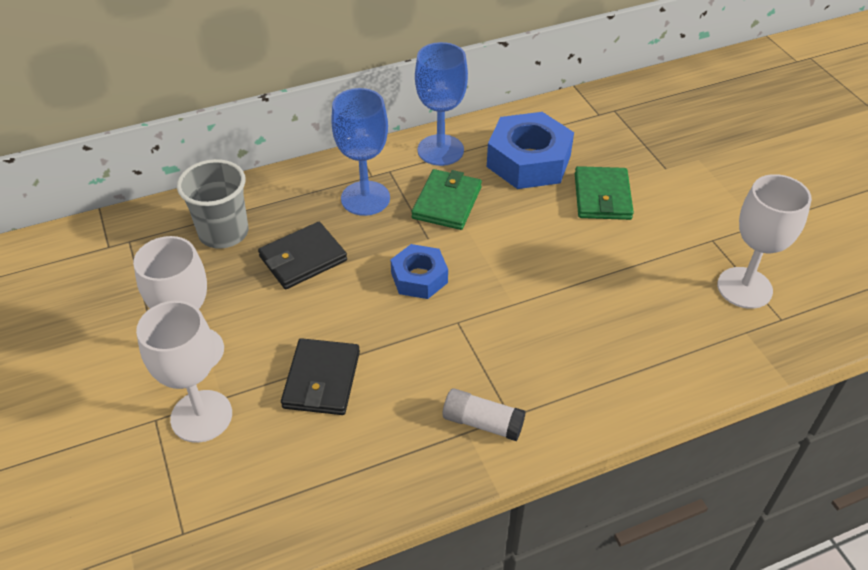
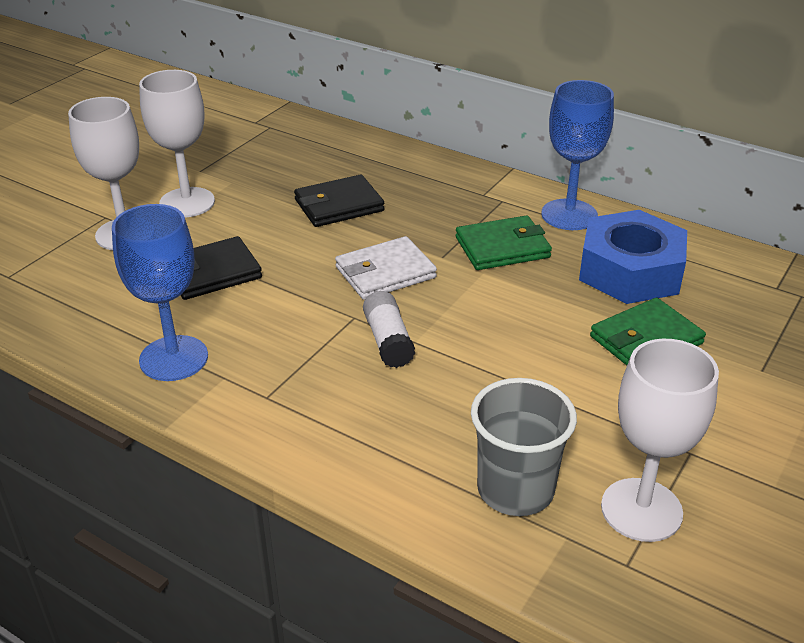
camera: 55 degrees right, 10 degrees down
grey cup [177,159,248,249] -> grey cup moved to [471,378,577,516]
black wallet [258,222,347,289] -> black wallet turned 45 degrees counterclockwise [294,175,384,227]
blue goblet [331,88,390,216] -> blue goblet moved to [112,204,208,381]
blue nut [390,244,448,299] -> white wallet [335,236,437,300]
white glue stick [443,388,526,441] -> white glue stick moved to [363,291,415,368]

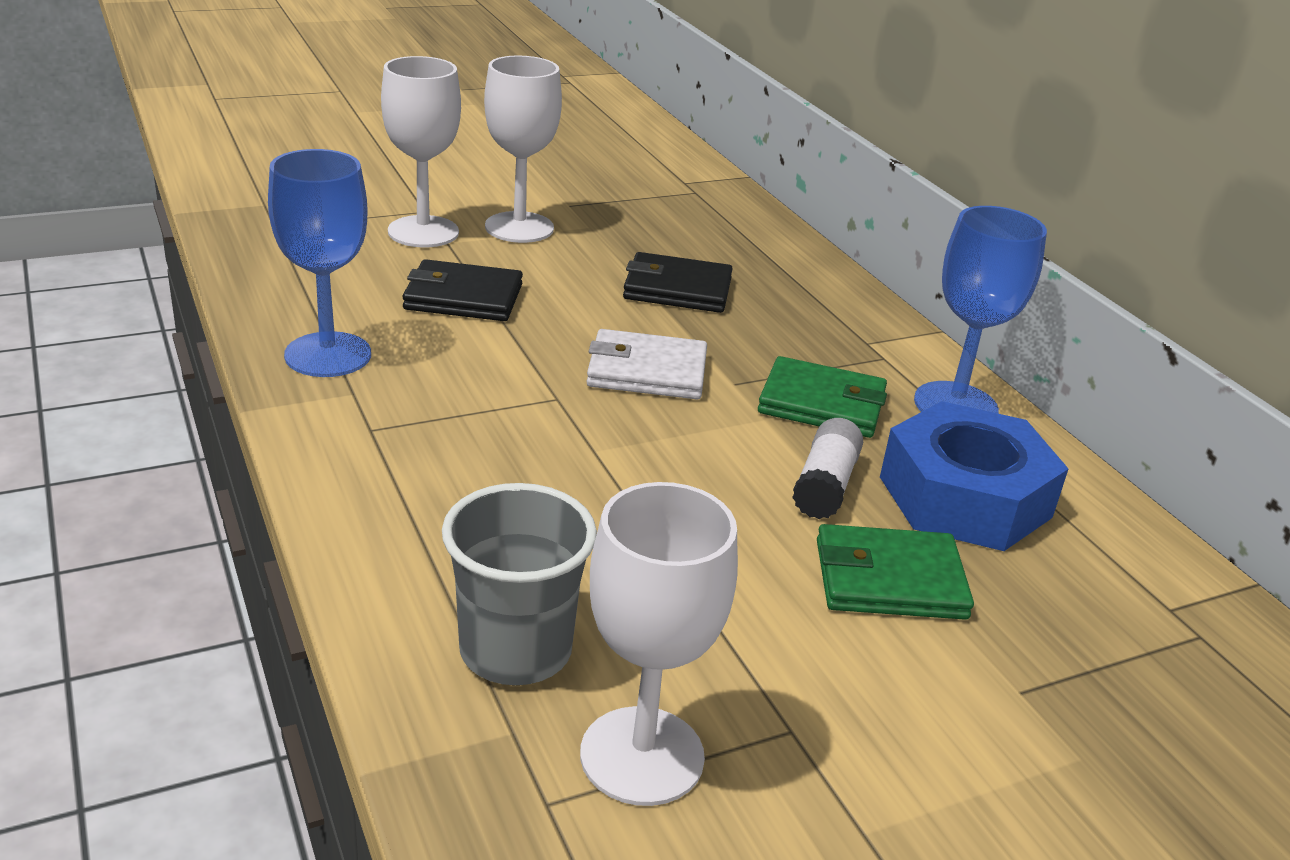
camera: 30 degrees right, 5 degrees down
white glue stick [363,291,415,368] -> white glue stick moved to [792,418,863,519]

